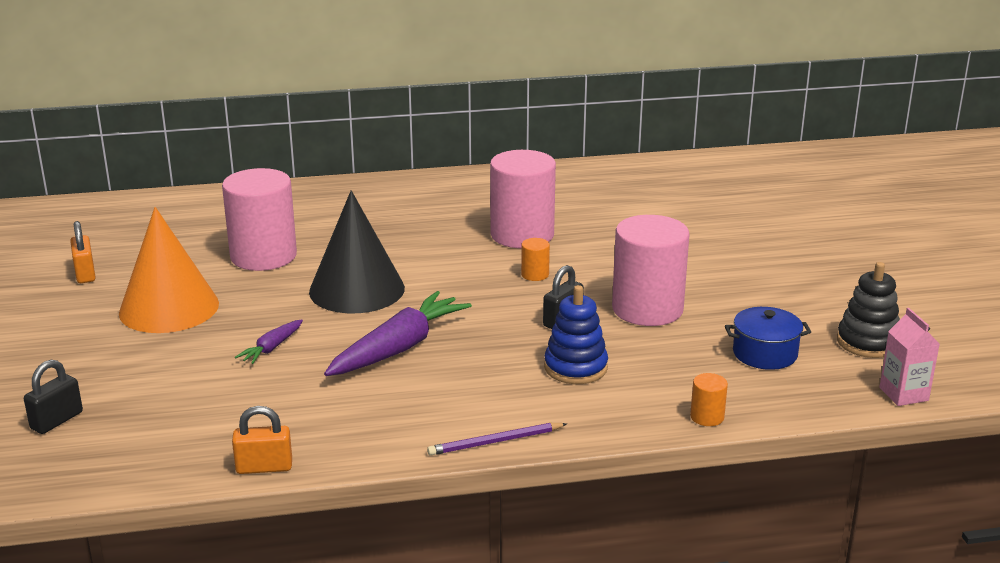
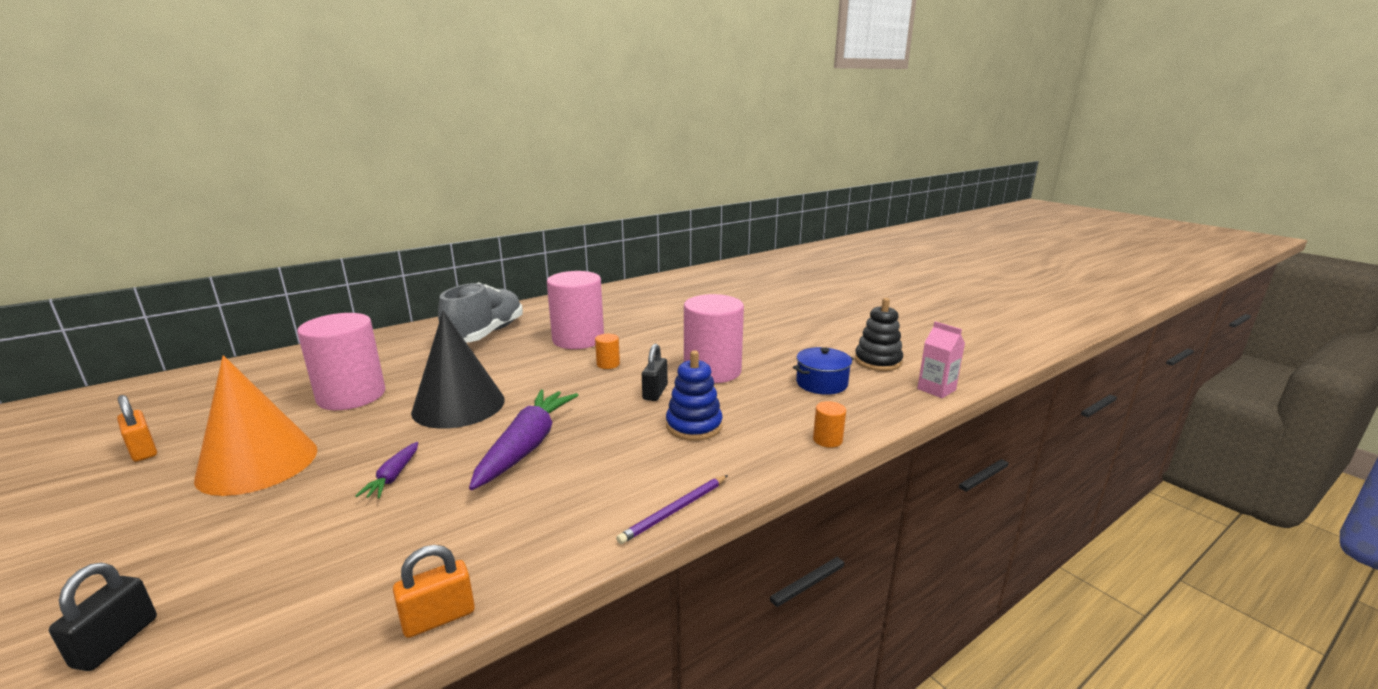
camera: 25 degrees left, 5 degrees down
none -> grey shoe [438,282,523,343]

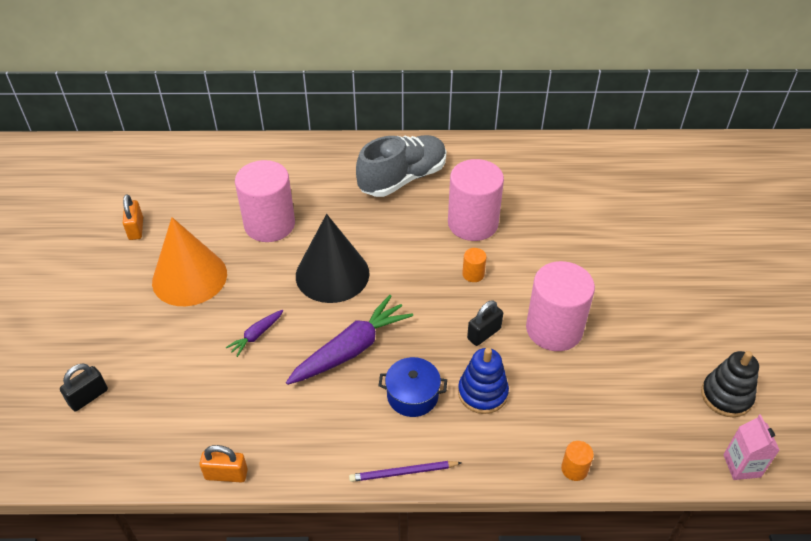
camera: 35 degrees right, 25 degrees up
blue pot [793,347,854,395] -> blue pot moved to [378,357,447,417]

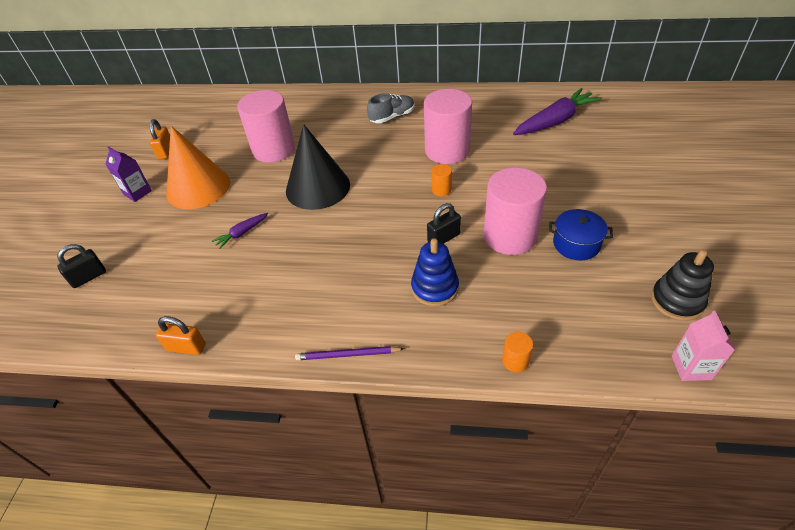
camera: 10 degrees right, 0 degrees up
purple carrot [286,295,413,385] -> purple carrot moved to [513,88,602,135]
grey shoe [356,135,446,197] -> grey shoe [367,93,415,123], size x0.58
blue pot [378,357,447,417] -> blue pot moved to [549,209,613,260]
none -> purple carton [105,146,152,202]

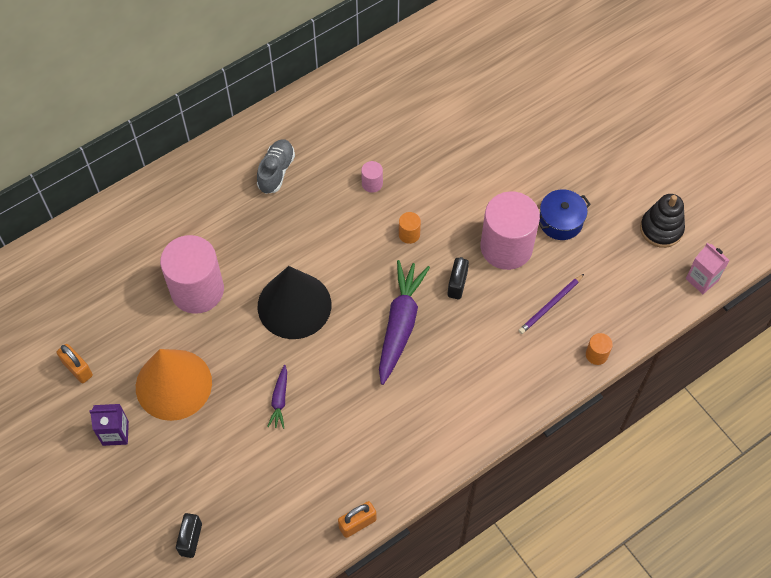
camera: 45 degrees left, 15 degrees up
purple pencil [295,346,404,360] -> purple pencil moved to [518,274,584,334]
blue stacking toy [411,238,459,307] -> none
pink cylinder [424,89,472,164] -> pink cylinder [361,161,383,193], size x0.41
purple carrot [513,88,602,135] -> purple carrot moved to [379,260,430,385]

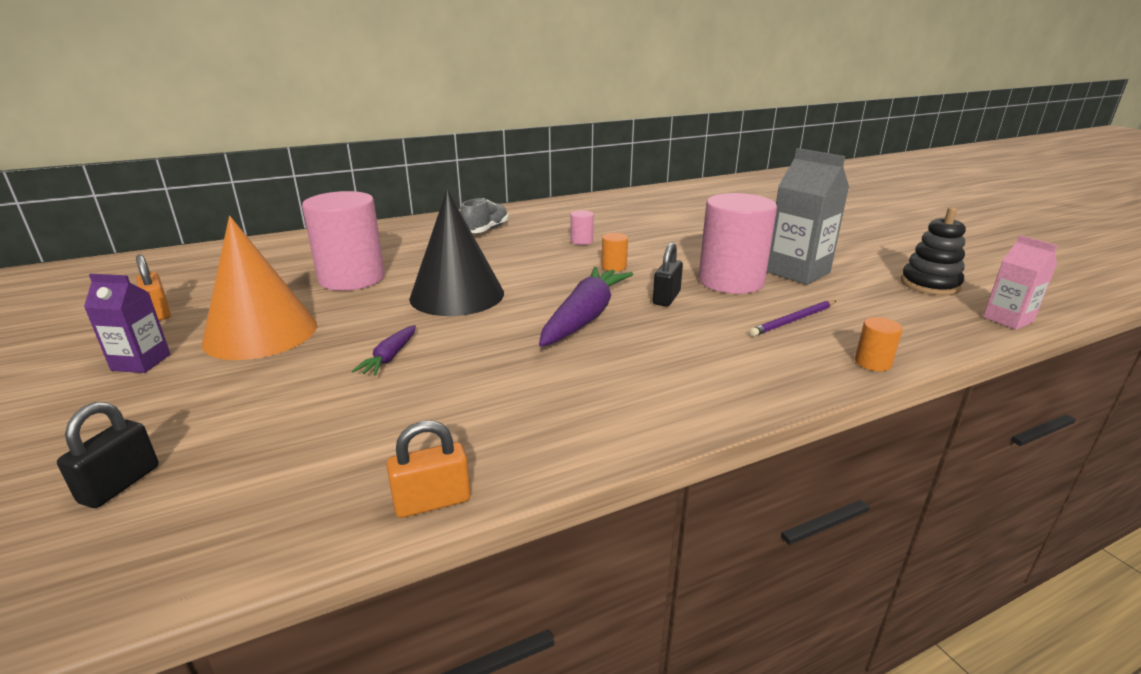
camera: 10 degrees right, 35 degrees down
blue pot [539,189,591,240] -> grey carton [767,148,849,285]

